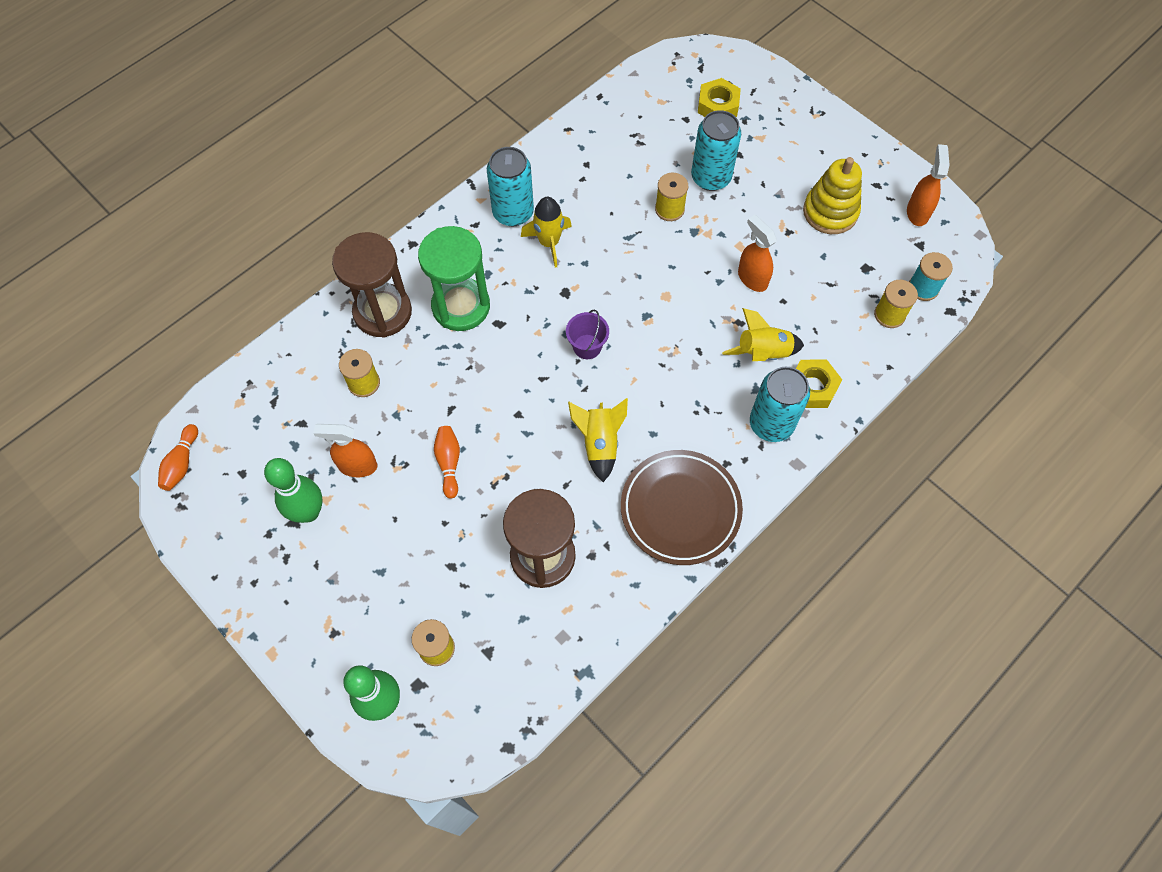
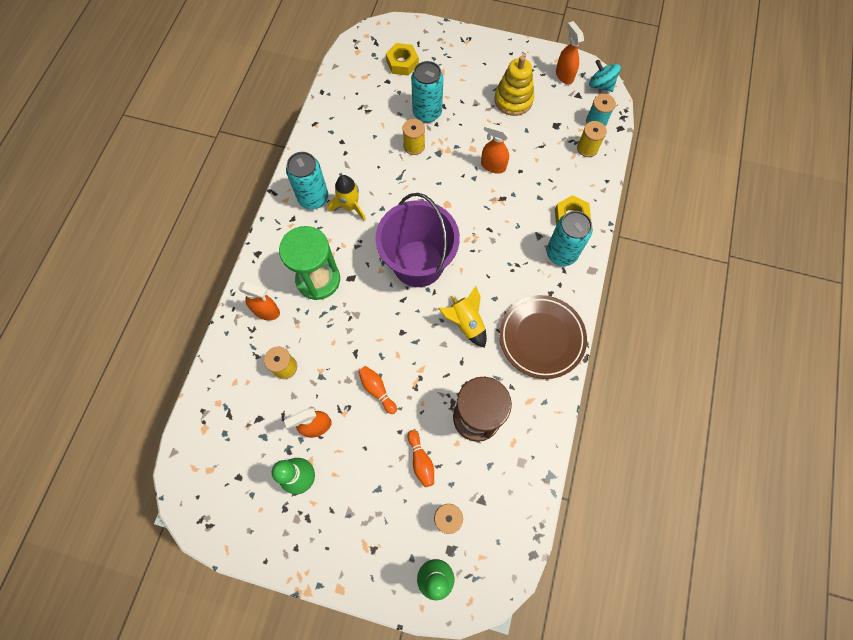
camera: 30 degrees left, 5 degrees up
orange bowling pin [158,424,198,491] -> orange bowling pin moved to [408,430,434,487]
brown hourglass [332,232,412,338] -> orange spray bottle [238,282,280,321]
purple bucket [566,310,609,359] -> purple bucket [375,193,460,287], size x2.45
yellow rocket [722,308,804,361] -> none
none -> turquoise spinning top [589,60,621,92]

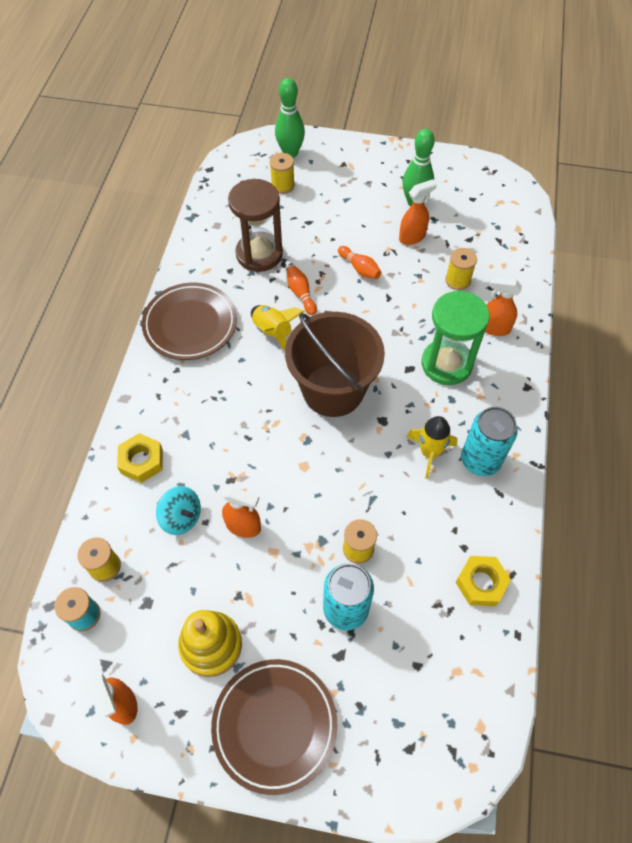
camera: 175 degrees right, 10 degrees down
purple bucket [375,193,460,287] -> brown bucket [285,312,385,417]
yellow nut [386,43,419,76] -> yellow nut moved to [456,556,511,606]
orange bowling pin [408,430,434,487] -> orange bowling pin moved to [287,265,317,315]
turquoise can [547,211,593,266] -> none
turquoise spinning top [589,60,621,92] -> turquoise spinning top moved to [156,486,201,535]
none -> brown plate [211,659,337,795]

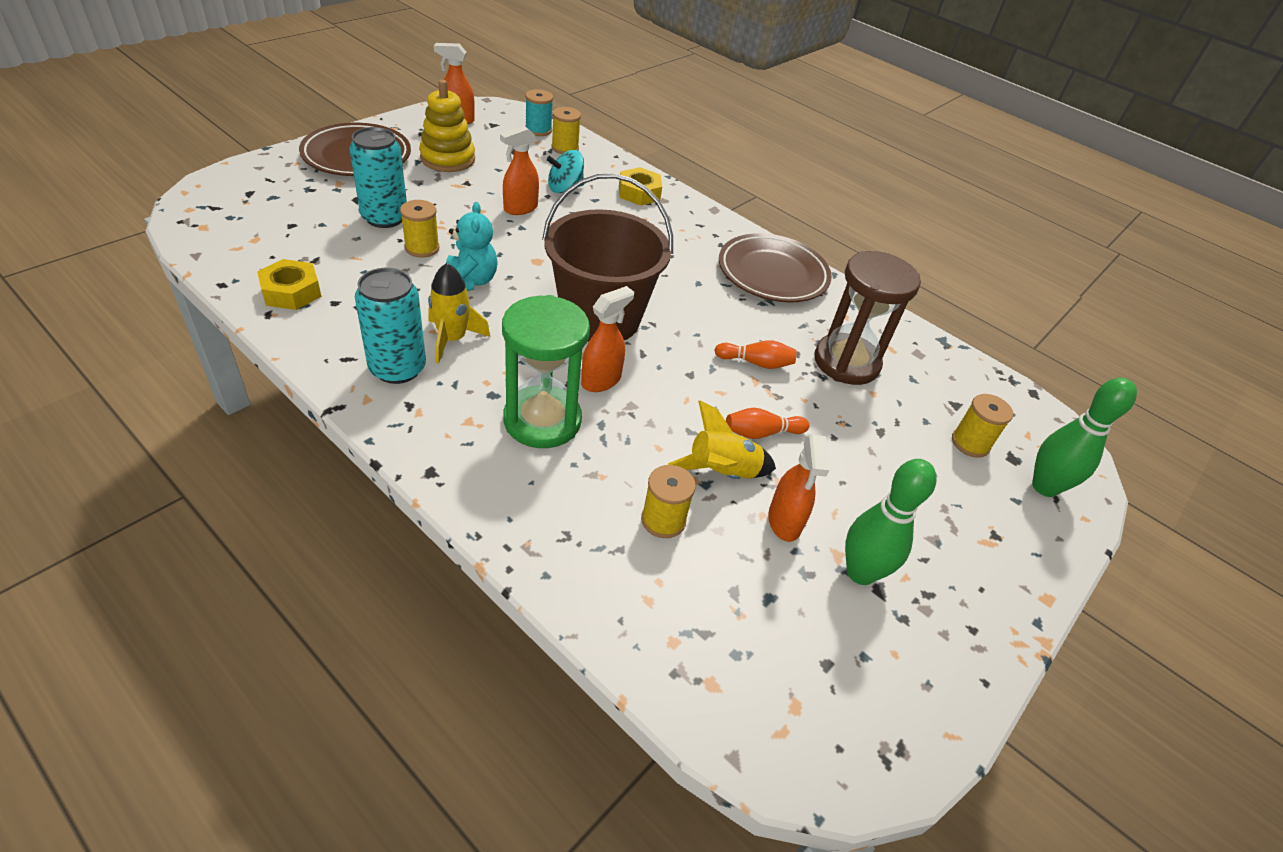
camera: 115 degrees right, 15 degrees down
yellow rocket [251,305,305,350] -> yellow rocket moved to [668,401,776,479]
orange spray bottle [485,277,522,336] -> orange spray bottle moved to [581,286,634,392]
none -> turquoise teddy bear [446,202,498,291]

